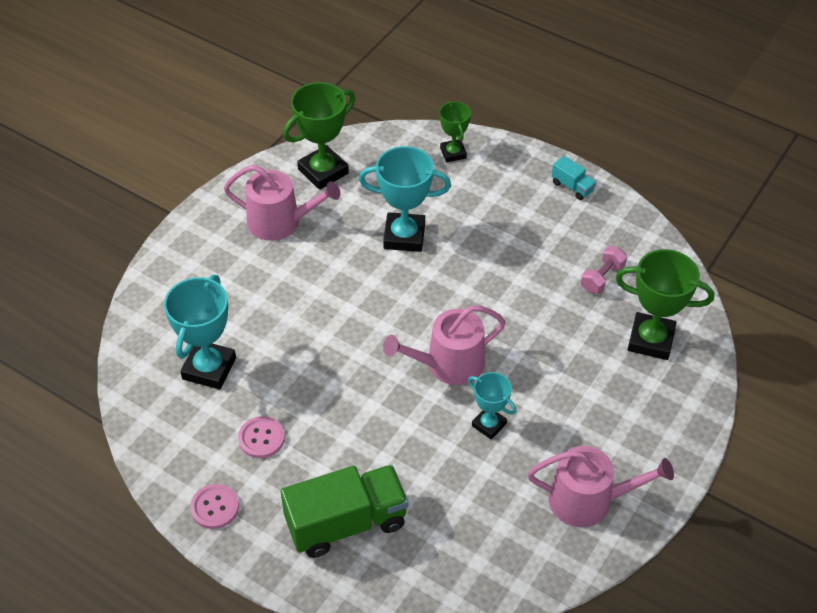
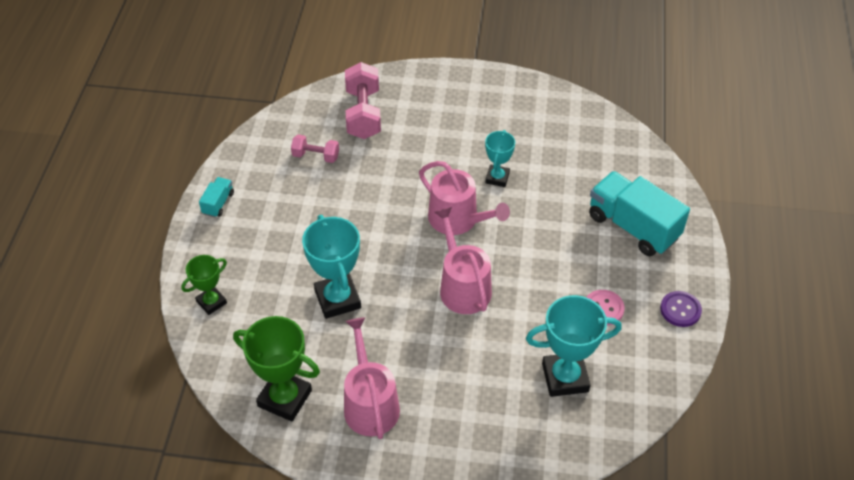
camera: 115 degrees left, 0 degrees up
pink button [190,484,239,529] -> purple button [660,291,702,327]
green truck [281,465,408,558] -> turquoise truck [589,171,690,256]
pink watering can [527,446,674,527] -> pink watering can moved to [434,207,492,314]
green trophy [615,249,714,360] -> pink dumbbell [345,62,381,139]

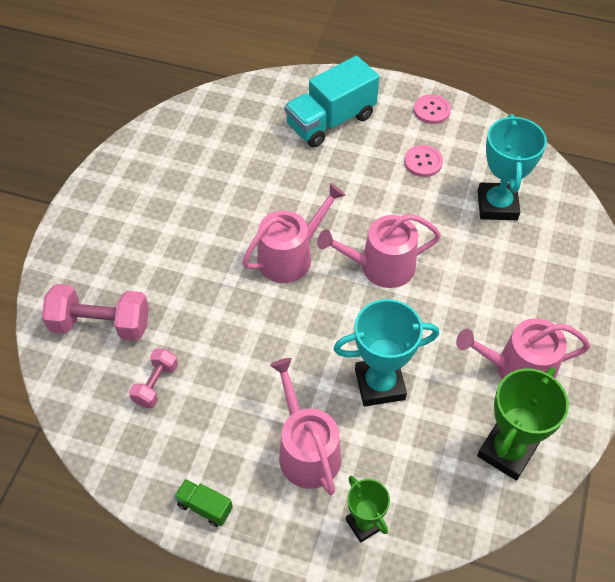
camera: 80 degrees left, 5 degrees up
turquoise truck [199,177,234,218] -> green truck [174,479,233,527]
turquoise trophy [485,130,515,187] -> none
purple button [660,291,702,327] -> pink button [414,94,451,124]
none -> pink watering can [270,358,341,495]

